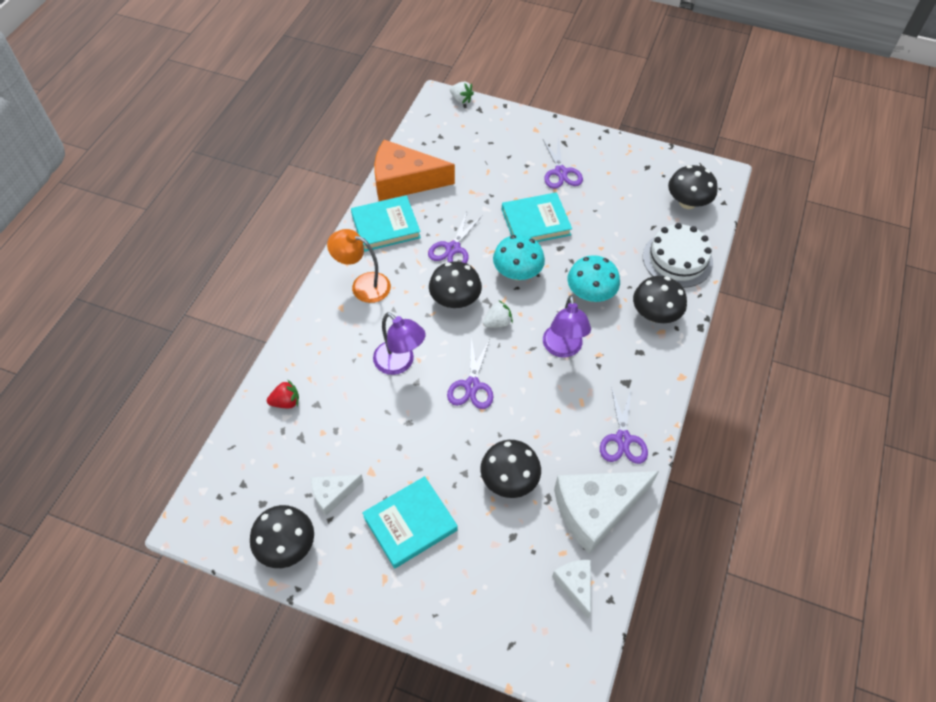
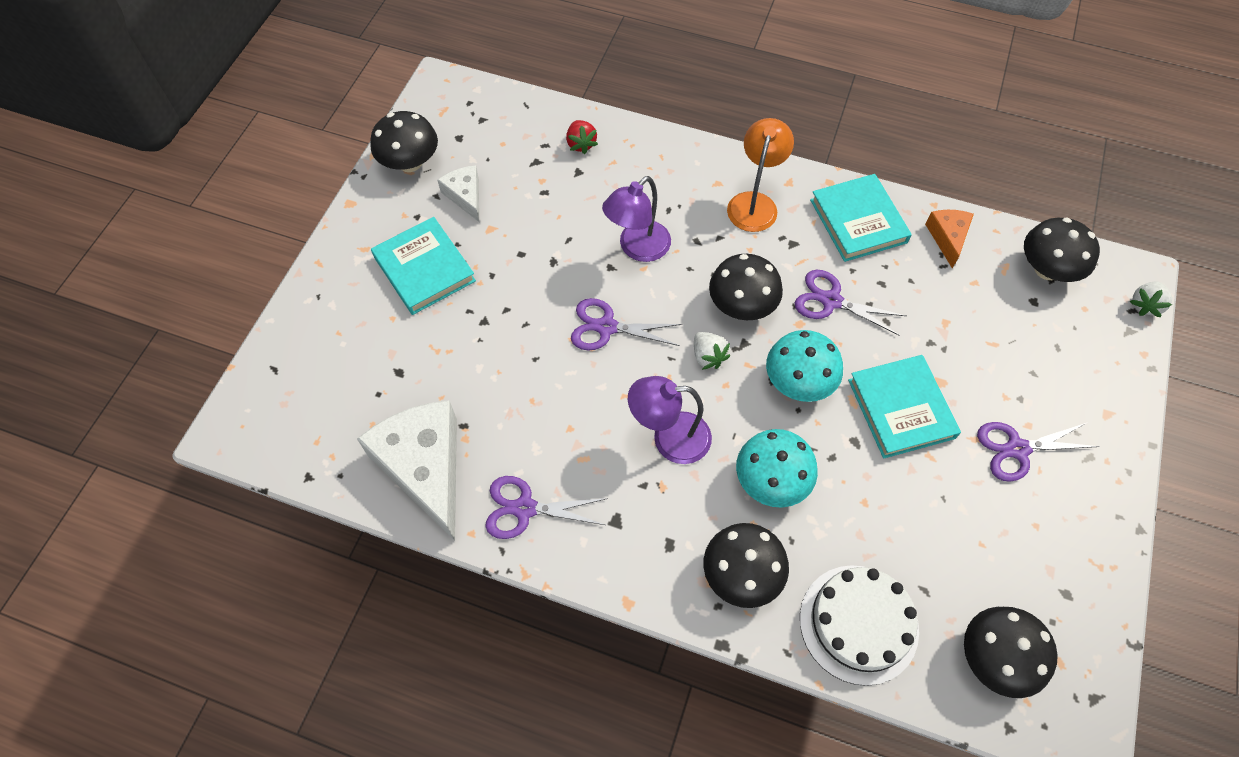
camera: 90 degrees right, 5 degrees up
orange cheese [374,139,455,201] -> orange cheese [925,210,974,268], size x0.50
black mushroom [480,440,541,498] -> black mushroom moved to [1024,217,1100,282]
white cheese [552,560,591,618] -> none

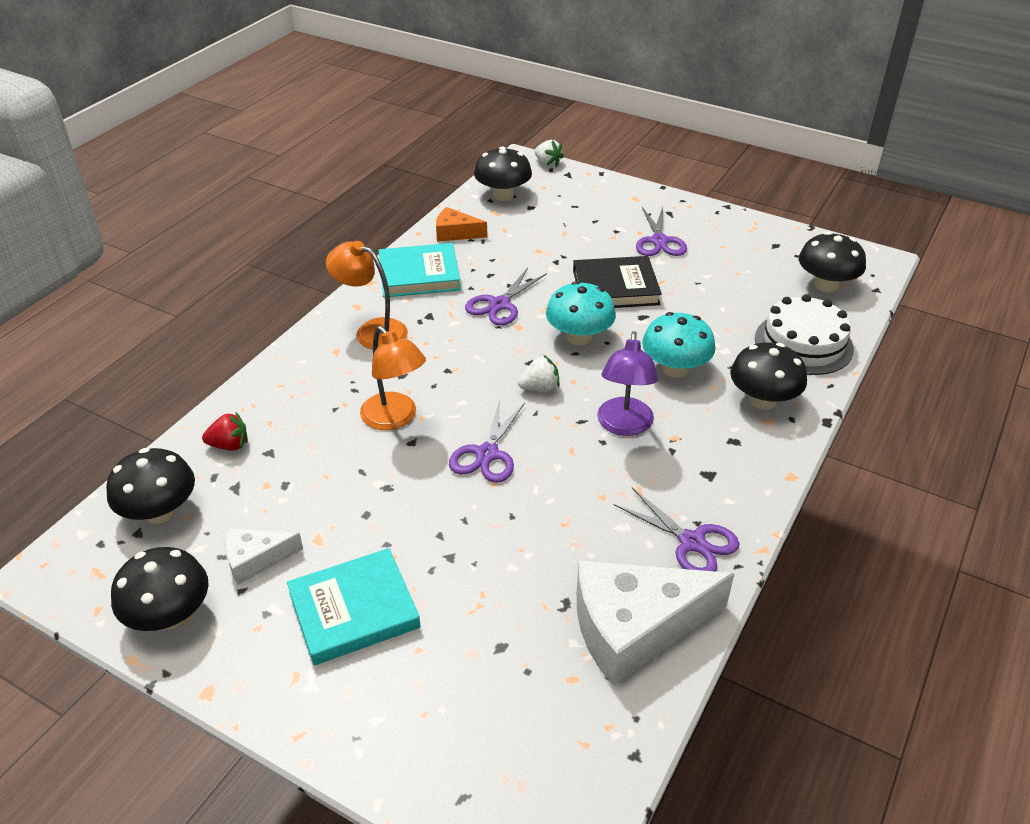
camera: 80 degrees left, 20 degrees down
purple scissors [485,476,608,539] -> purple scissors turned 60 degrees counterclockwise [613,487,739,572]
purple lamp [602,176,671,262] -> orange lamp [360,326,426,430]
black mushroom [709,254,783,320] -> black mushroom moved to [106,448,195,524]
turquoise book [848,355,961,459] -> black book [573,256,662,308]

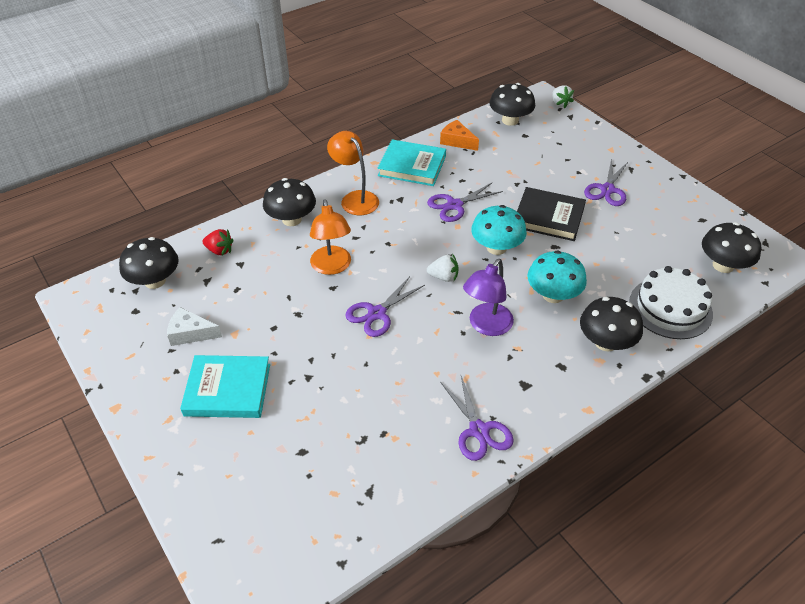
camera: 25 degrees right, 5 degrees up
black mushroom [111,547,209,631] -> black mushroom moved to [263,178,316,226]
white cheese [577,561,734,686] -> none

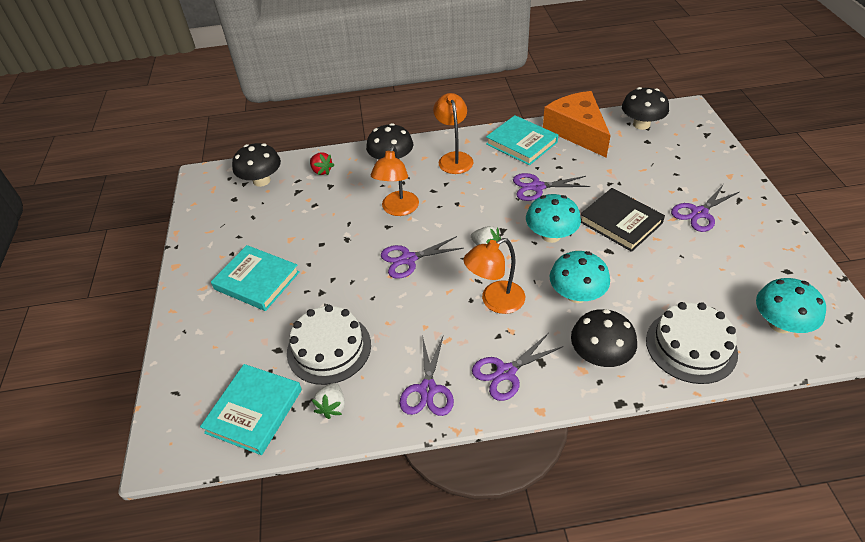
camera: 30 degrees right, 0 degrees up
white cheese [167,307,222,346] -> none
orange cheese [440,120,479,151] -> orange cheese [543,91,611,158], size x1.98
purple lamp [463,259,514,336] -> orange lamp [463,238,525,314]
white strawberry [552,85,574,108] -> white strawberry moved to [312,383,345,419]
black mushroom [702,222,761,273] -> turquoise mushroom [756,278,826,334]
none -> turquoise book [200,364,302,455]
none -> white cake [287,305,371,385]
none -> purple scissors [472,333,564,401]

